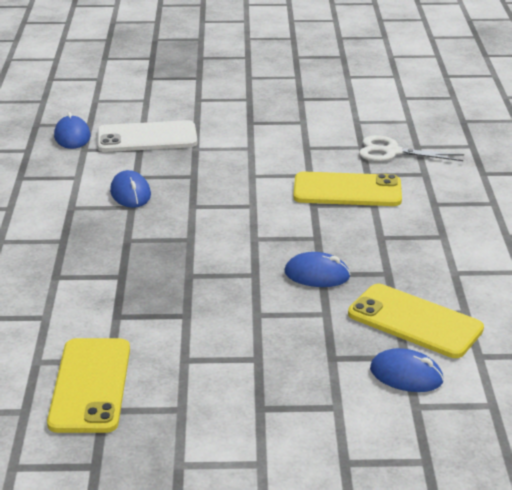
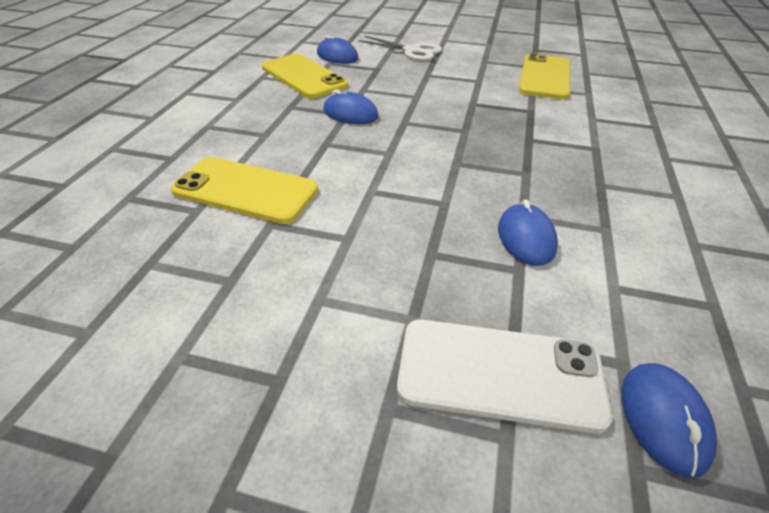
camera: 165 degrees left, 10 degrees up
white scissors [359,135,464,162] -> white scissors moved to [358,36,442,61]

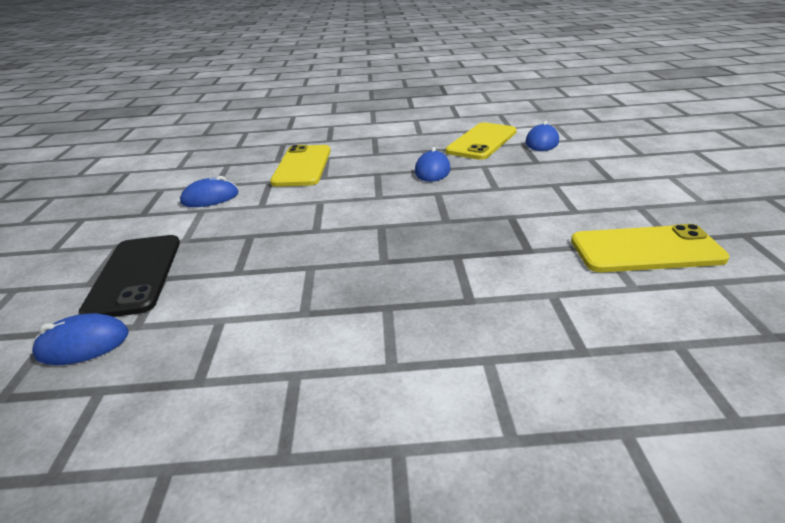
camera: 75 degrees right, 10 degrees down
white scissors [358,36,442,61] -> none
white phone [397,319,612,434] -> black phone [79,235,180,317]
blue mouse [498,199,558,266] -> blue mouse moved to [180,176,238,207]

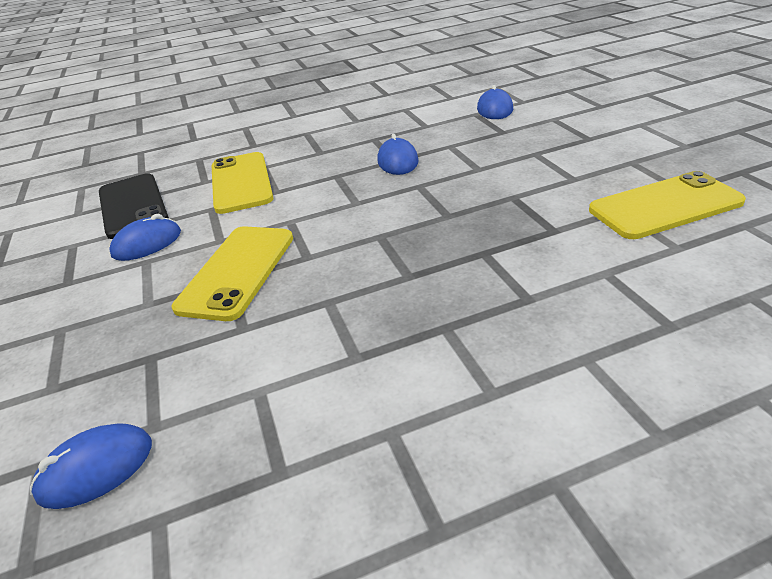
camera: 15 degrees left, 5 degrees up
black phone [79,235,180,317] -> black phone moved to [99,173,169,239]
yellow phone [446,122,517,160] -> yellow phone moved to [172,226,293,321]

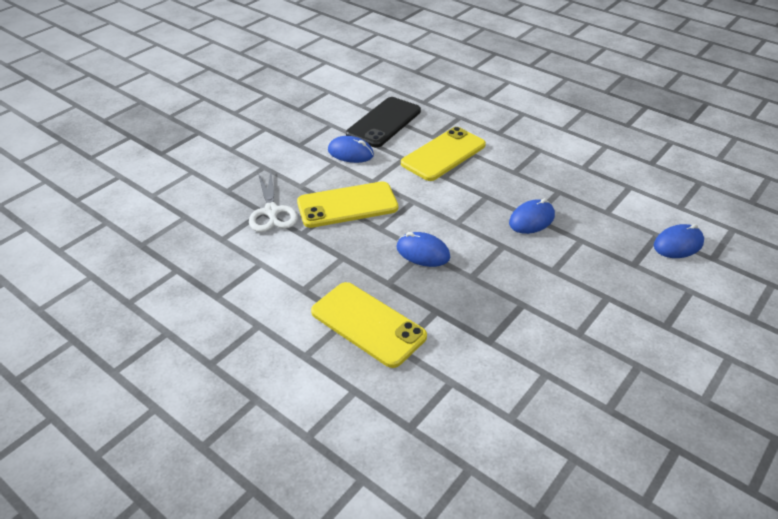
camera: 55 degrees right, 5 degrees up
blue mouse [30,423,152,509] -> blue mouse moved to [397,232,450,267]
yellow phone [589,171,746,239] -> yellow phone moved to [311,282,427,368]
none -> white scissors [249,172,298,232]

